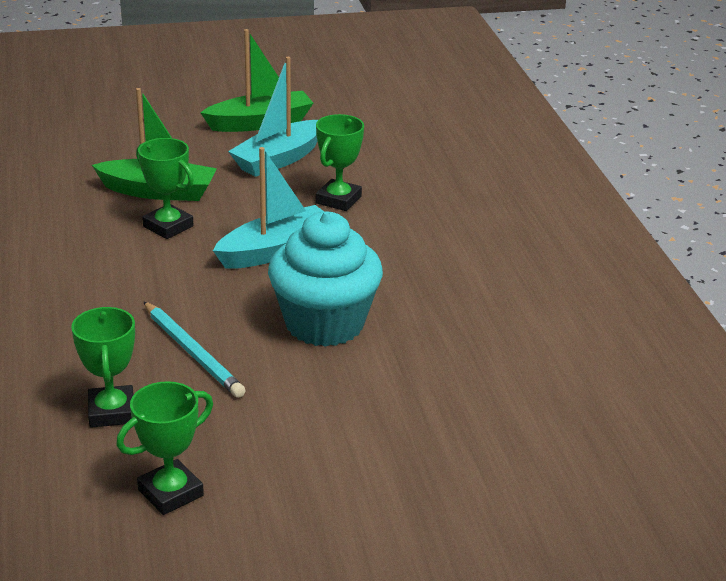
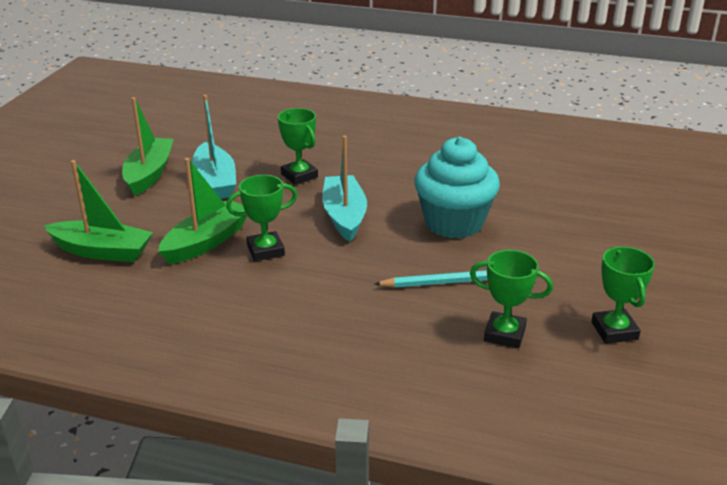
camera: 60 degrees left, 0 degrees up
none -> green boat [44,160,153,262]

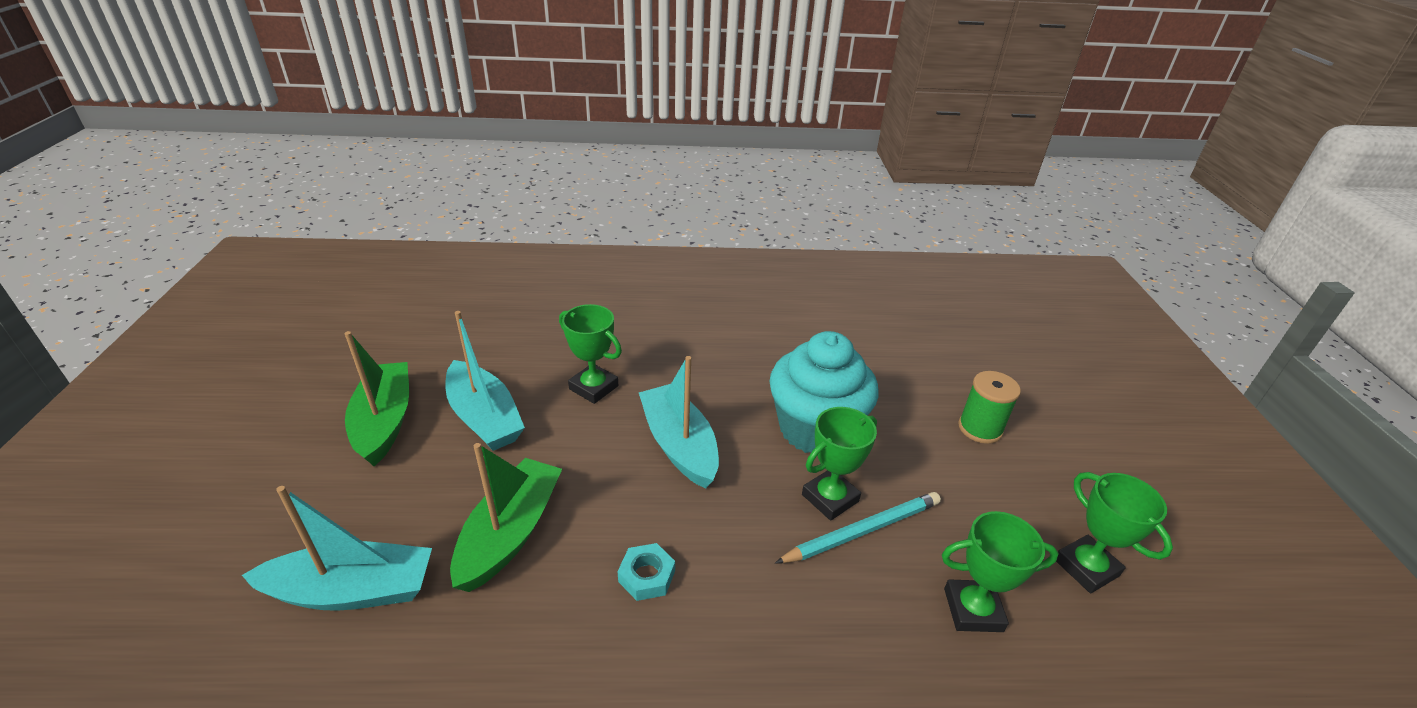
camera: 20 degrees left, 5 degrees up
green boat [44,160,153,262] -> turquoise boat [242,486,432,611]
green trophy [226,175,297,261] -> green trophy moved to [802,407,877,521]
none -> turquoise nut [618,543,675,601]
none -> green spool [958,371,1021,444]

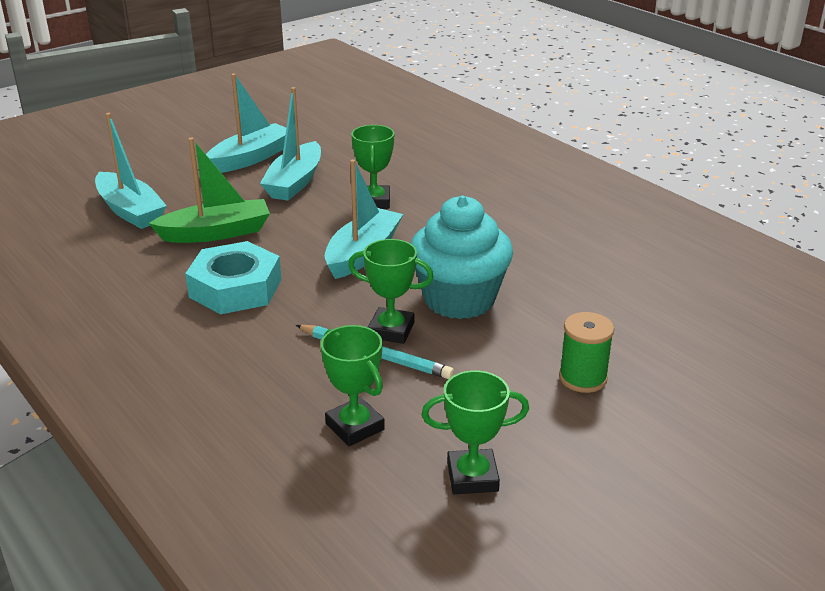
camera: 55 degrees right, 5 degrees down
green boat [345,331,409,466] -> turquoise boat [206,74,286,173]
turquoise nut [618,543,675,601] -> turquoise nut [185,241,282,314], size x2.12
green trophy [1056,472,1173,593] -> green trophy turned 60 degrees clockwise [422,370,529,494]

